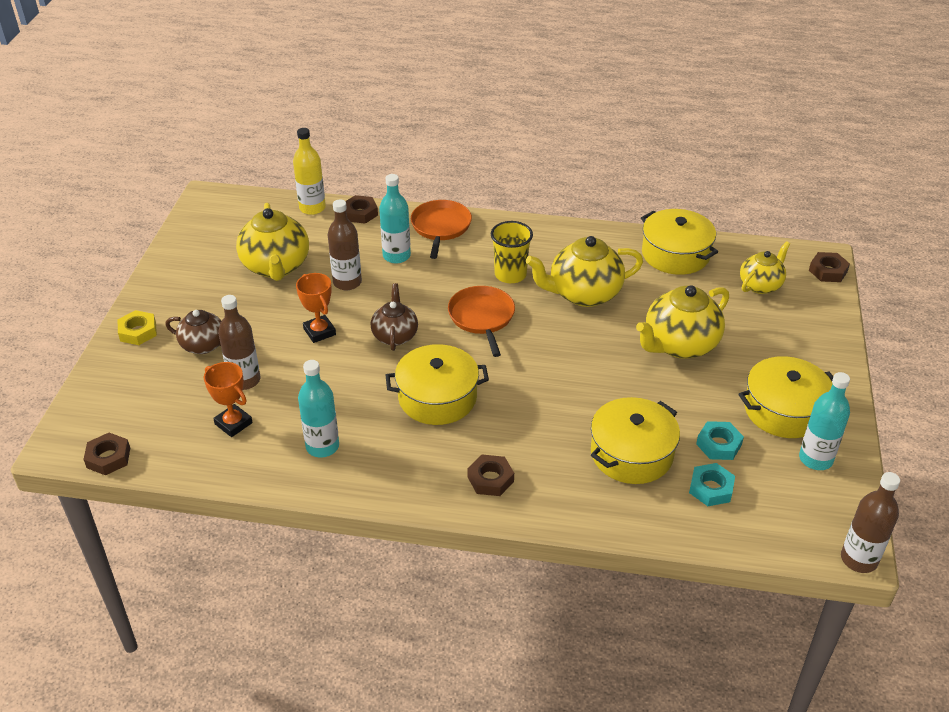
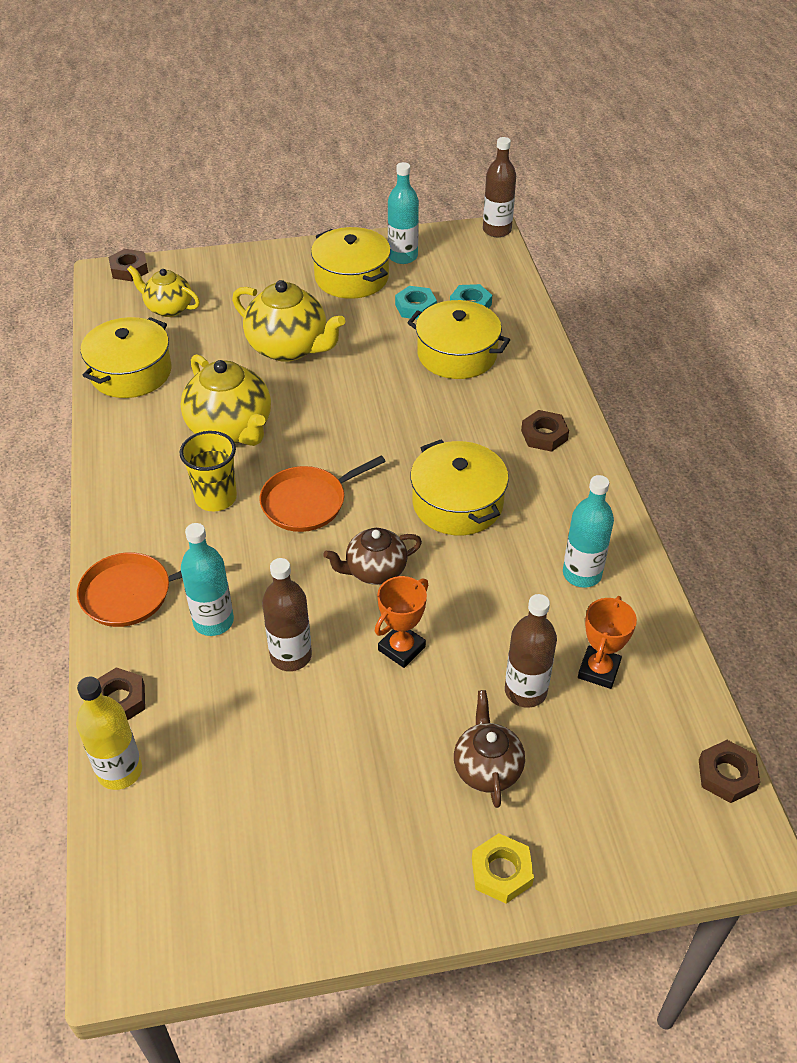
camera: 110 degrees left, 5 degrees up
yellow teapot [236,203,309,281] -> none

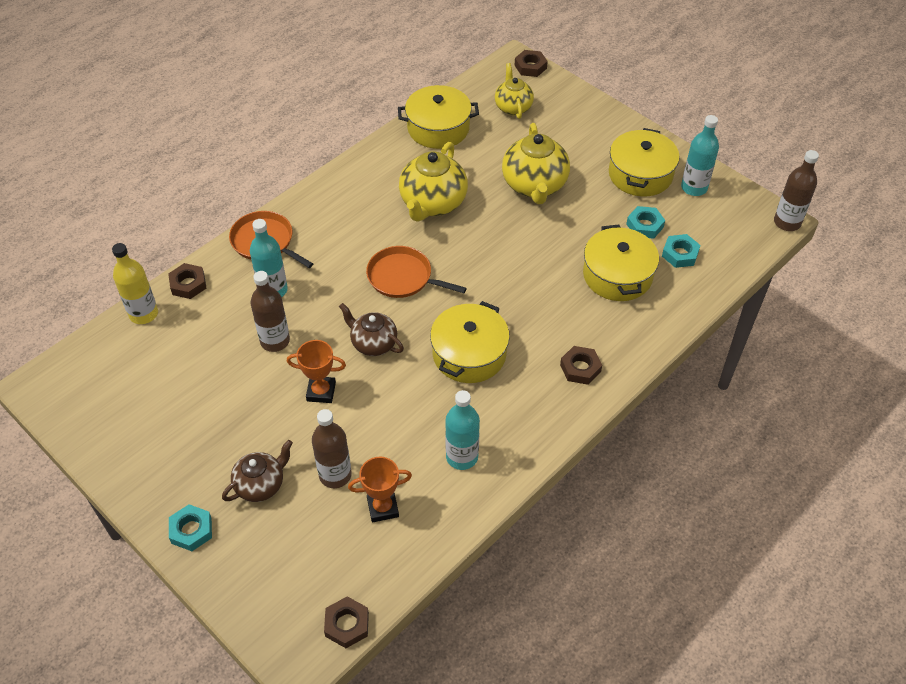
camera: 55 degrees right, 5 degrees up
yellow cup [180,431,237,511] -> none
yellow nut [472,833,534,903] -> turquoise nut [169,504,212,551]

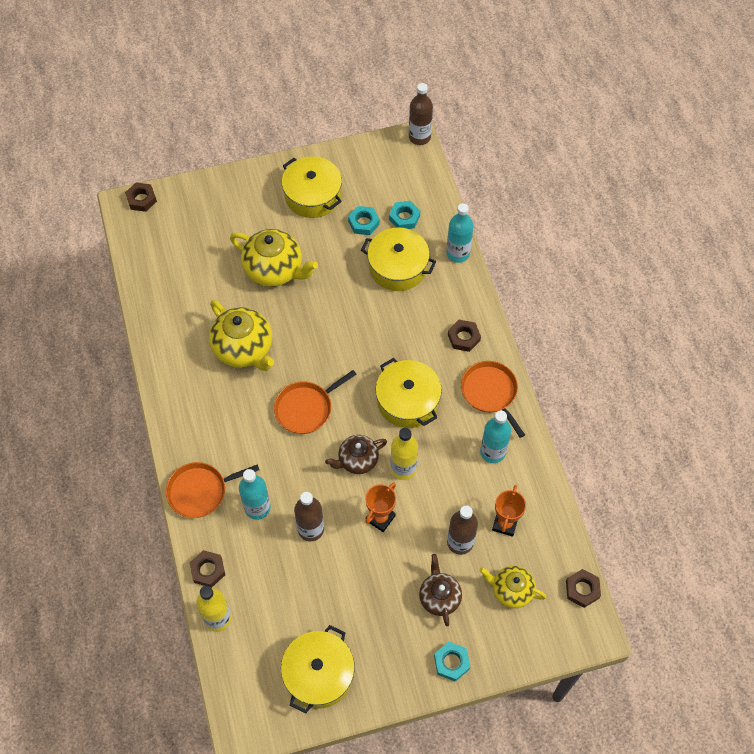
camera: 60 degrees left, 10 degrees up
yellow pot [398,85,479,149] -> yellow pot moved to [281,625,355,713]
yellow teapot [495,63,534,119] -> yellow teapot moved to [479,566,547,608]
turquoise bottle [681,115,719,196] -> turquoise bottle moved to [446,203,474,263]
none -> yellow bottle [390,428,418,480]
none -> orange pan [461,361,525,438]

